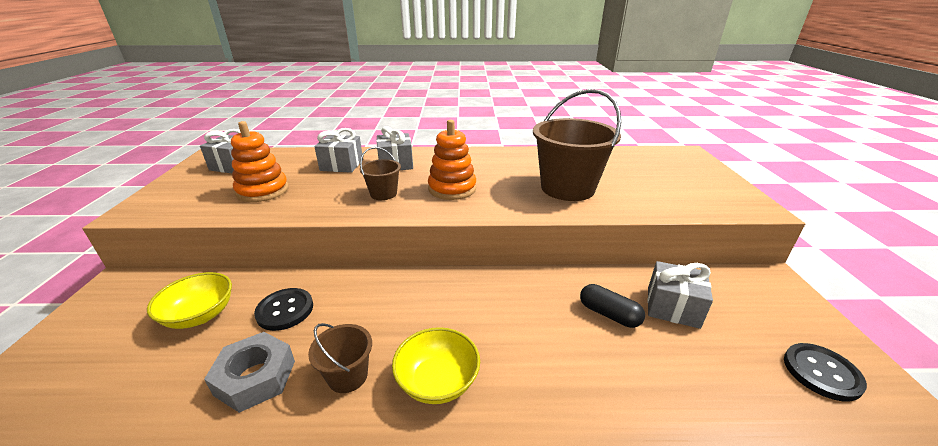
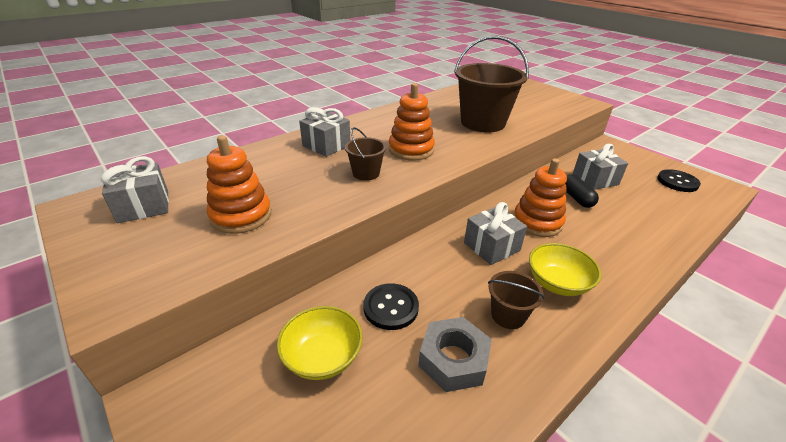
camera: 40 degrees left, 5 degrees up
grey gift [314,128,363,173] -> grey gift moved to [464,202,527,265]
black capsule [580,284,645,328] -> black capsule turned 75 degrees clockwise [565,174,599,208]
none -> orange stacking toy [513,159,567,237]

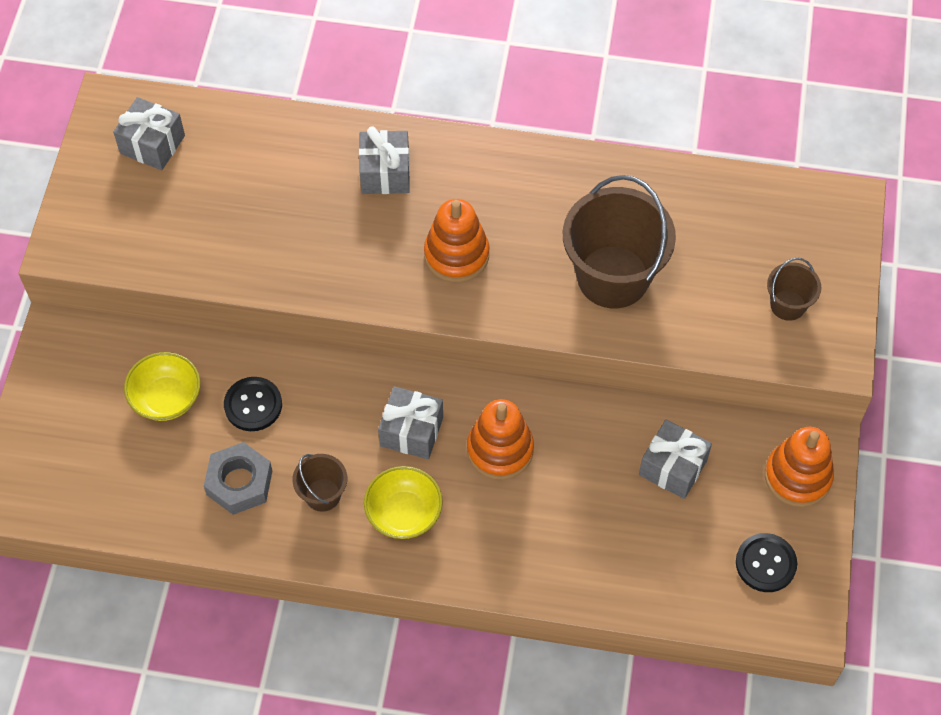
camera: 50 degrees right, 25 degrees up
orange stacking toy [207,135,271,234] -> orange stacking toy moved to [765,427,834,507]
brown bucket [345,127,387,181] -> brown bucket moved to [767,257,822,321]
black capsule [565,174,599,208] -> none

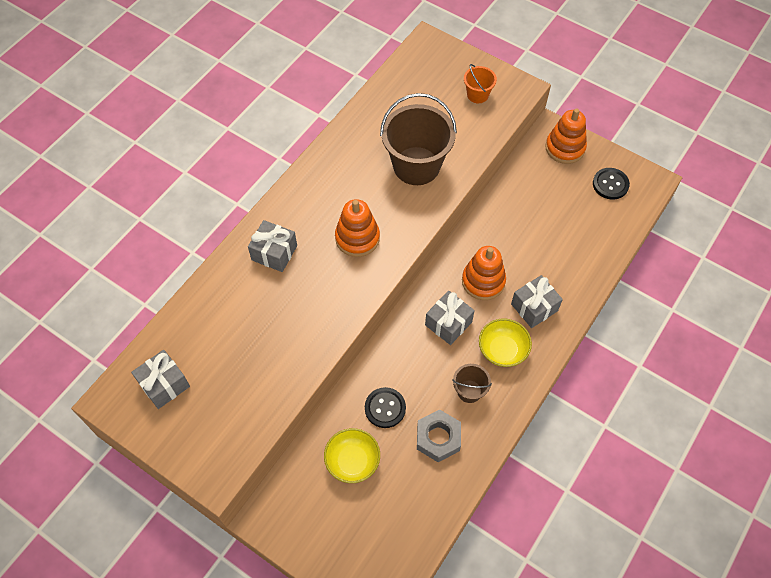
camera: 65 degrees left, 0 degrees up
grey gift [639,420,712,499] -> grey gift moved to [511,275,563,328]
brown bucket [767,257,822,321] -> orange bucket [464,64,497,103]

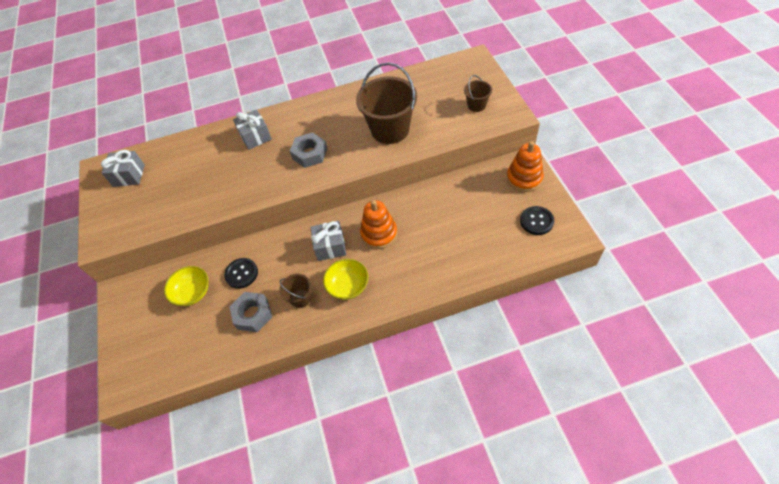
camera: 45 degrees right, 5 degrees down
orange stacking toy [335,199,380,257] -> grey nut [290,132,327,168]
orange bucket [464,64,497,103] -> brown bucket [464,75,492,112]
grey gift [511,275,563,328] -> none

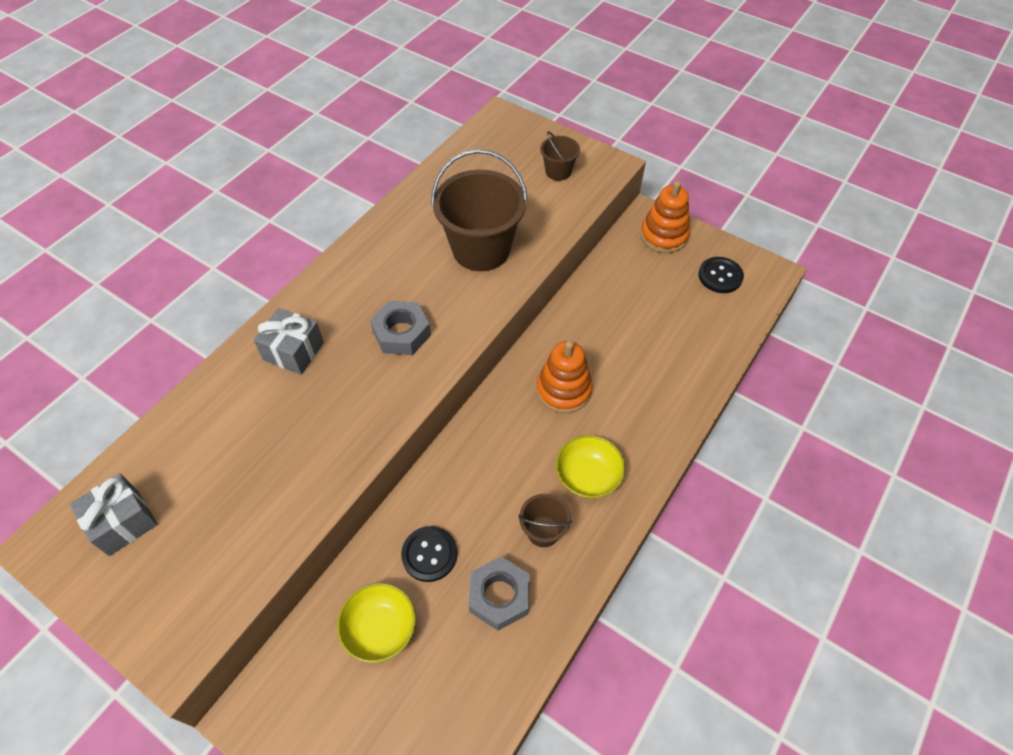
camera: 45 degrees left, 0 degrees up
grey gift [310,221,346,261] -> none

